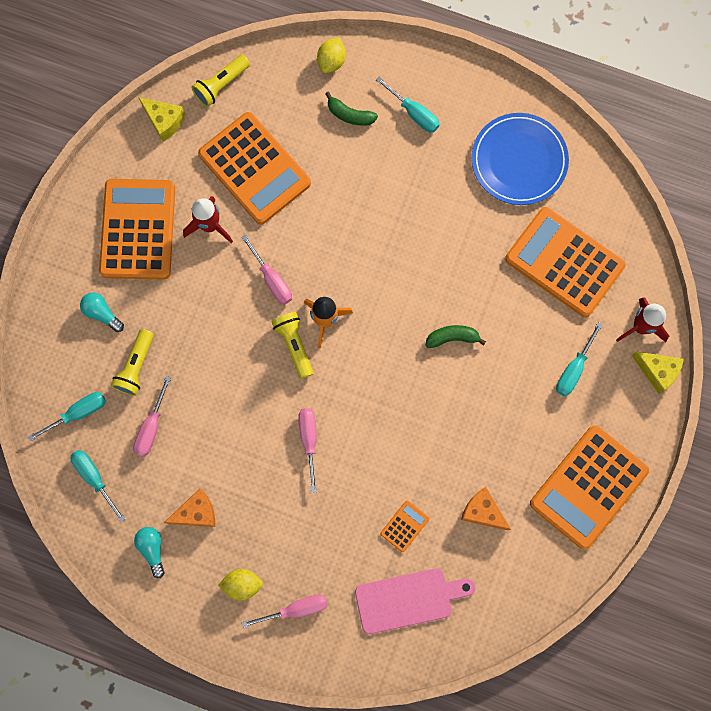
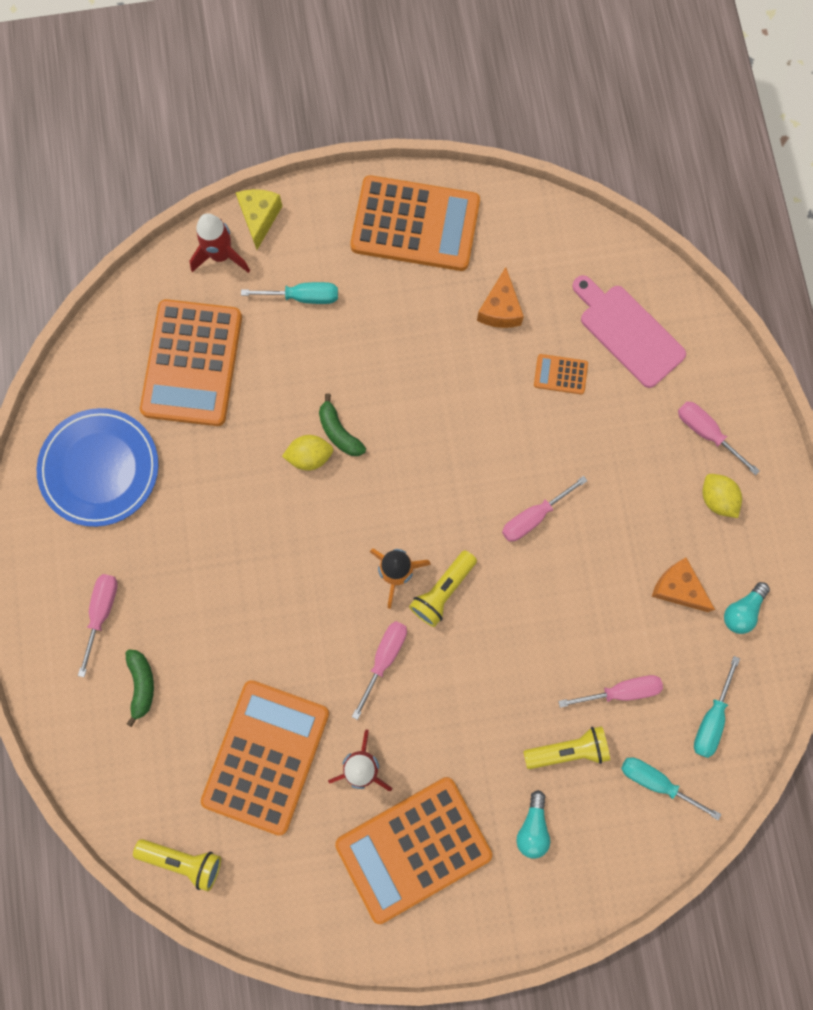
camera: 120 degrees left, 0 degrees up
yellow cheese [138,97,185,142] -> none
yellow lemon [317,38,346,73] -> yellow lemon moved to [282,435,333,471]
turquoise screwdriver [376,77,440,132] -> pink screwdriver [78,574,118,677]

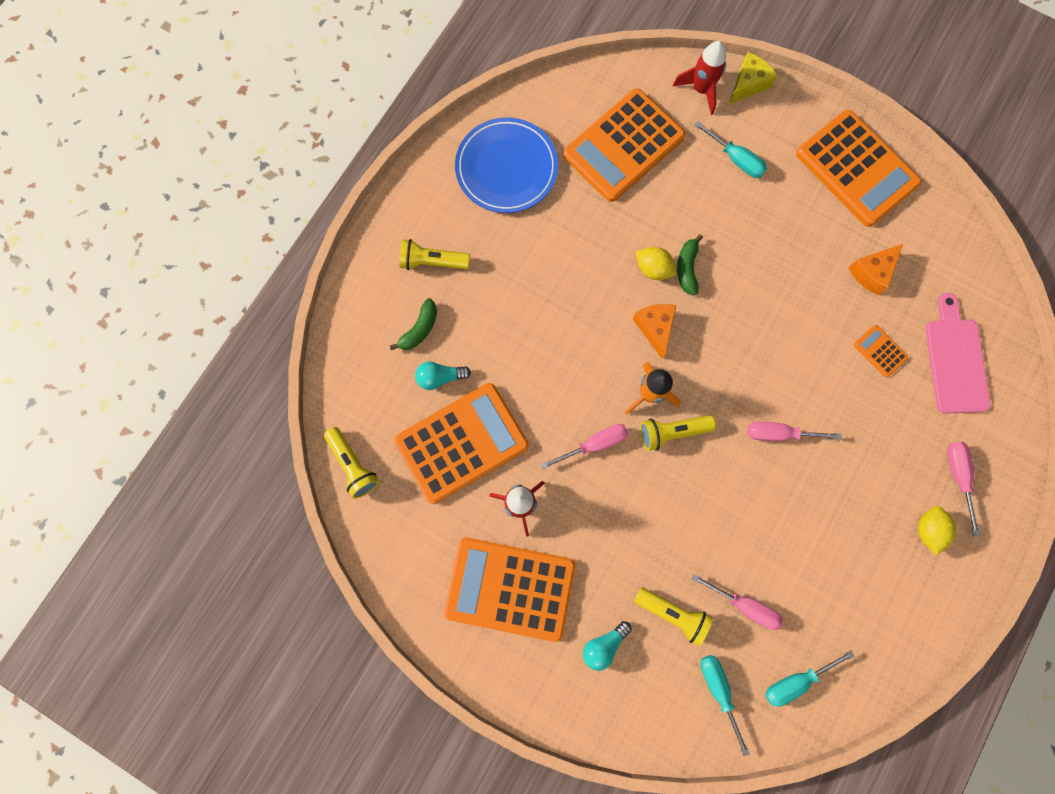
camera: 40 degrees right, 0 degrees up
pink screwdriver [78,574,118,677] -> yellow flashlight [399,239,470,270]
orange cheese [652,558,715,612] -> orange cheese moved to [633,304,676,359]
turquoise light bulb [724,582,770,634] -> turquoise light bulb moved to [415,362,471,390]

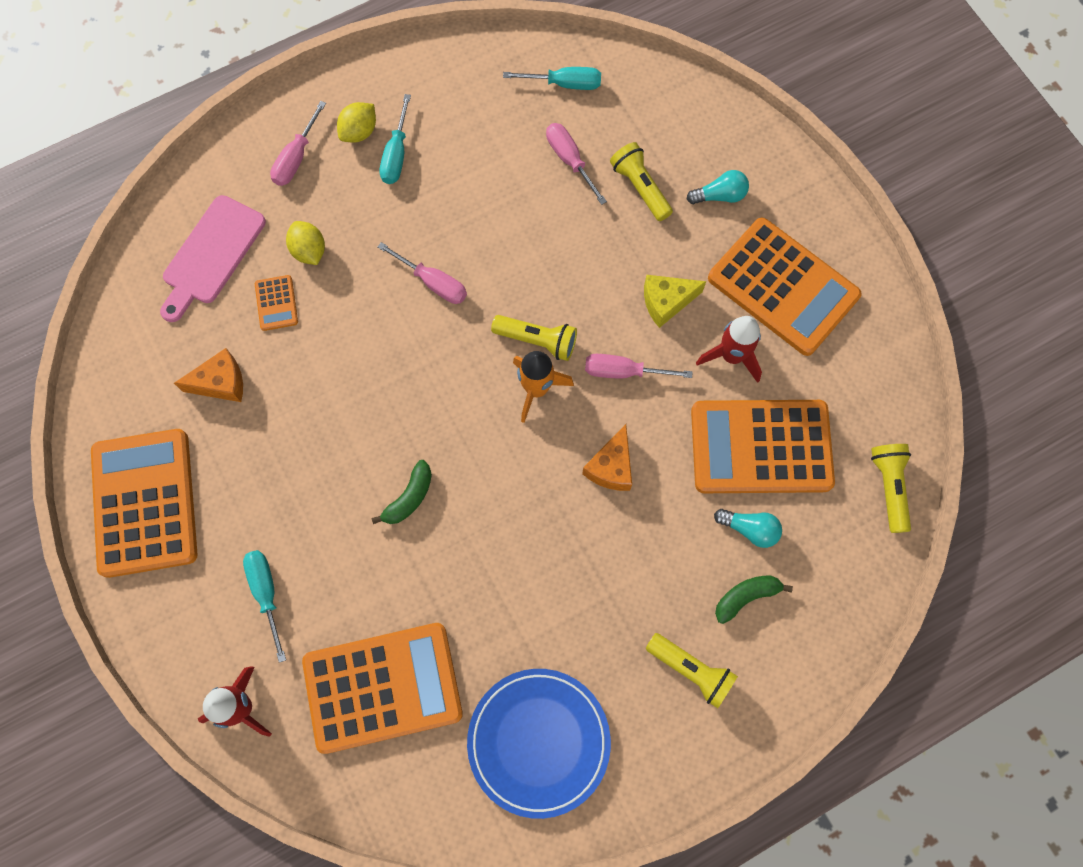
camera: 150 degrees left, 5 degrees down
orange cheese [633,304,676,359] -> orange cheese moved to [582,424,632,491]
yellow lemon [636,247,676,280] -> yellow lemon moved to [286,221,325,265]
turquoise screwdriver [700,655,750,756] -> turquoise screwdriver moved to [380,94,411,184]
yellow cheese [729,52,778,104] -> yellow cheese moved to [644,275,706,328]

